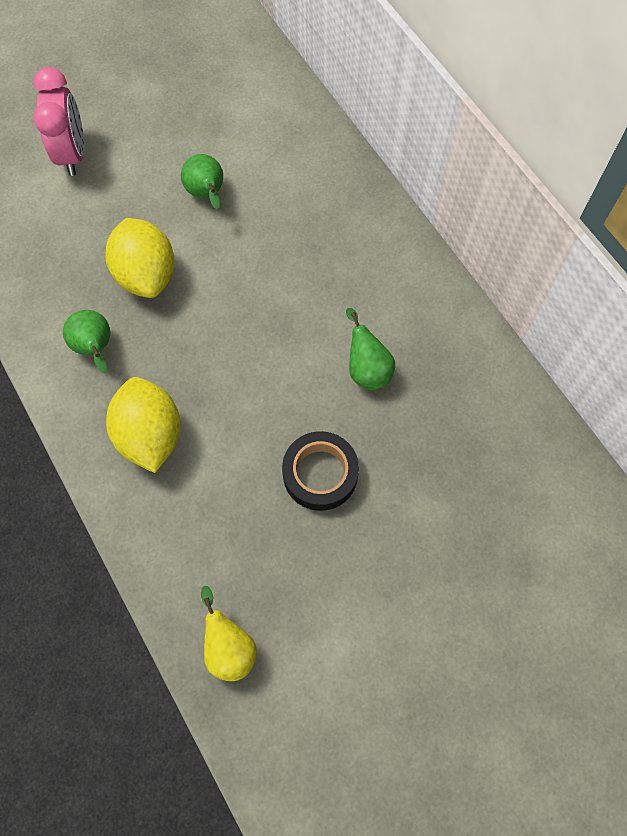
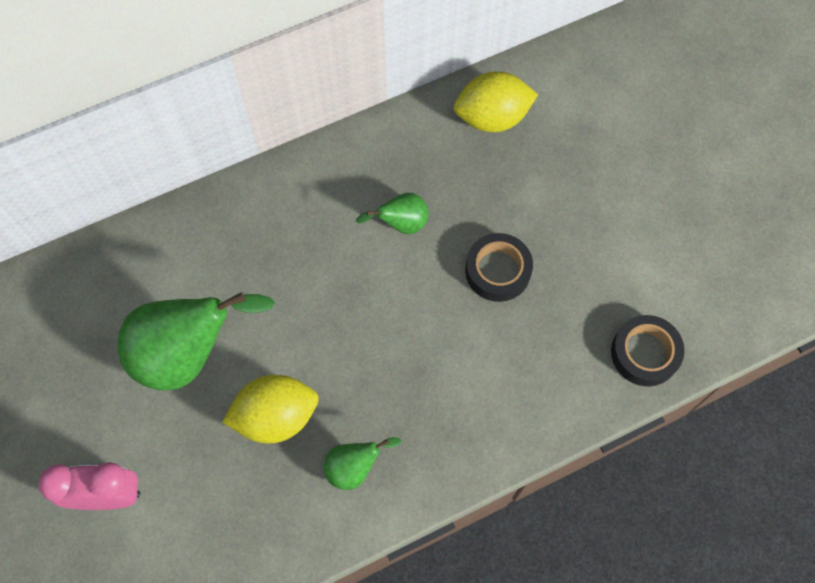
camera: 85 degrees left, 0 degrees up
yellow lemon [106,377,181,473] -> yellow lemon moved to [454,71,538,132]
green pear [181,154,223,209] -> green pear [117,292,275,391], size x2.03
yellow pear [201,586,257,681] -> black tape [611,315,685,386]

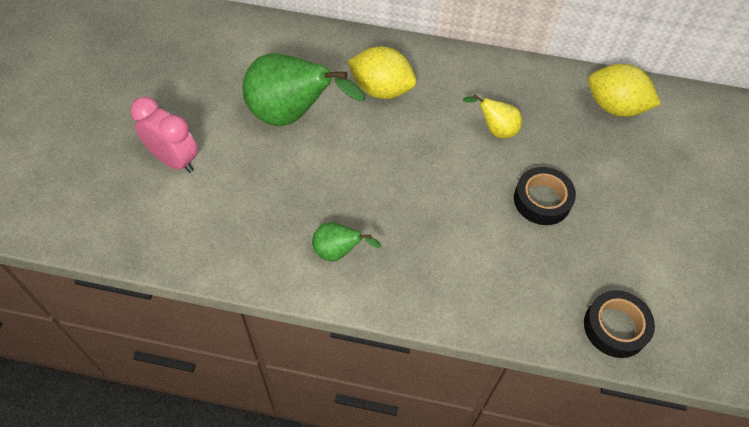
camera: 35 degrees right, 10 degrees down
yellow lemon [222,375,319,443] -> yellow lemon moved to [348,46,417,99]
green pear [356,193,429,234] -> yellow pear [463,94,522,138]

